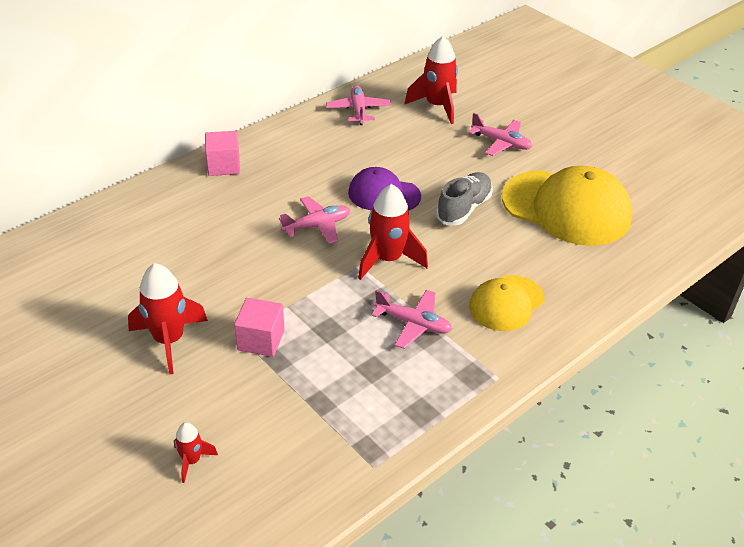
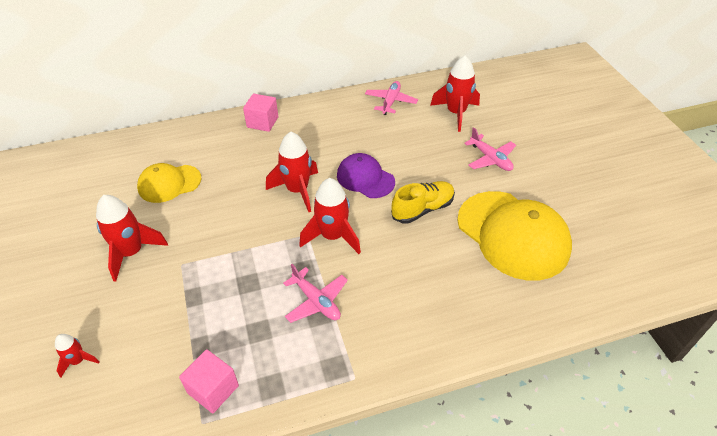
camera: 25 degrees right, 5 degrees up
pink cube [234,298,285,357] -> pink cube moved to [179,349,239,413]
pink plane [279,196,350,244] -> red rocket [266,132,318,212]
grey shoe [436,172,493,225] -> yellow shoe [391,181,455,224]
yellow cap [469,275,544,331] -> yellow cap moved to [137,163,201,203]

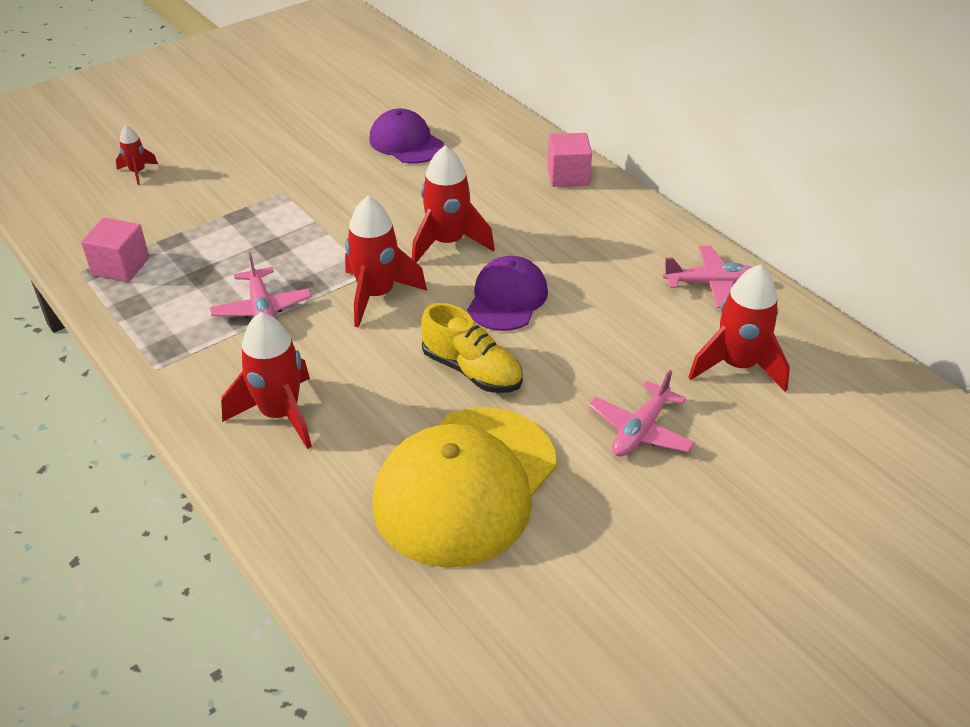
camera: 70 degrees right, 5 degrees down
red rocket [96,195,168,282] -> red rocket moved to [221,312,312,449]
yellow cap [137,163,201,203] -> purple cap [369,108,444,164]
pink plane [283,264,348,323] -> pink plane turned 45 degrees counterclockwise [210,252,311,319]

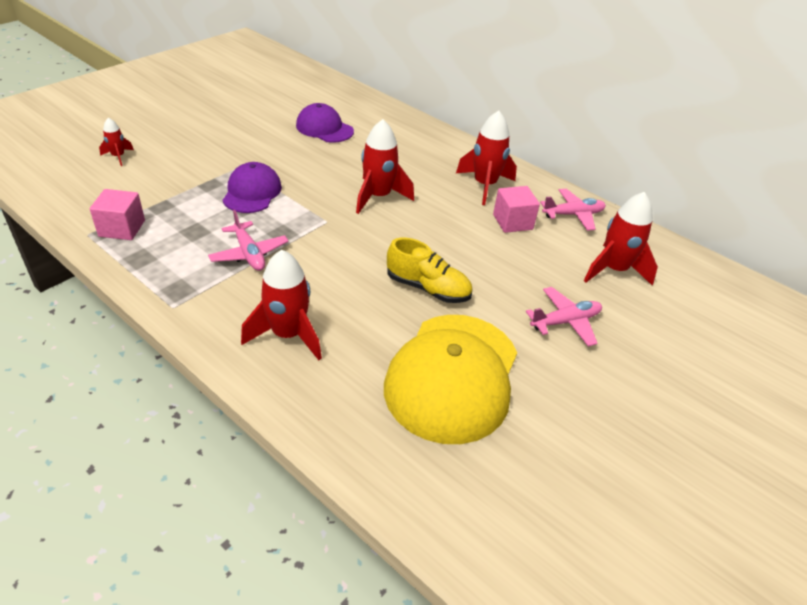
camera: 15 degrees left, 0 degrees up
red rocket [345,196,427,328] -> red rocket moved to [456,111,517,205]
purple cap [467,256,548,331] -> purple cap moved to [222,162,282,213]
pink cube [547,133,592,187] -> pink cube moved to [493,186,540,233]
pink plane [588,370,695,457] -> pink plane turned 135 degrees counterclockwise [526,287,602,347]

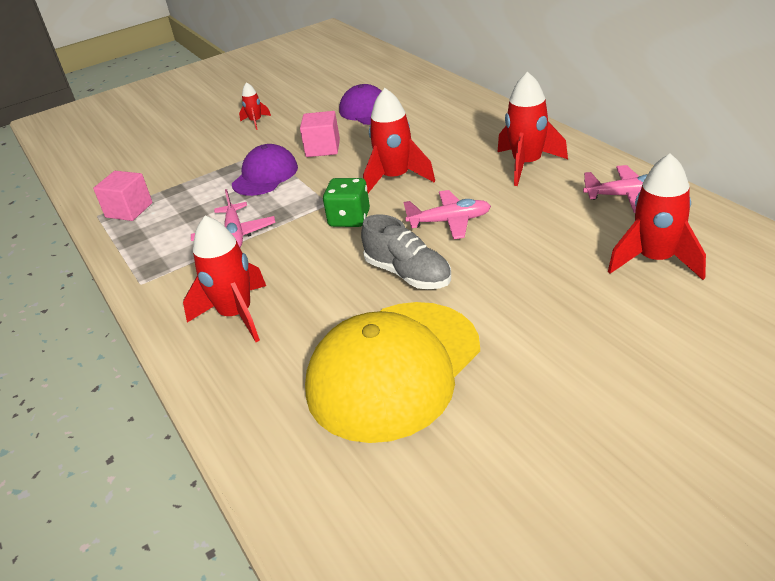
camera: 25 degrees right, 5 degrees down
red rocket [99,118,134,166] -> red rocket moved to [239,82,271,130]
yellow shoe [387,238,472,303] -> grey shoe [361,214,451,289]
pink cube [493,186,540,233] -> pink cube moved to [300,111,340,157]
pink plane [526,287,602,347] -> pink plane moved to [404,190,491,239]
none -> green dice [323,178,370,227]

